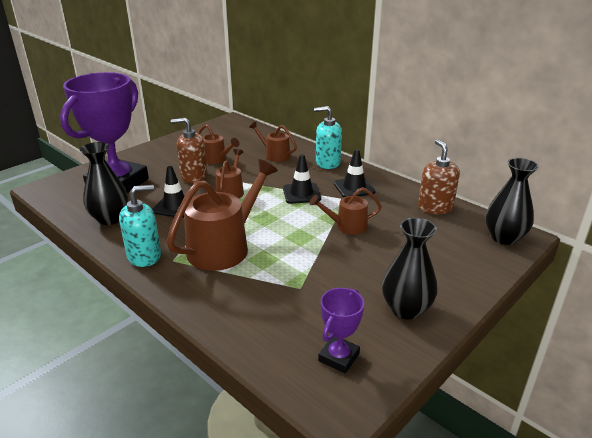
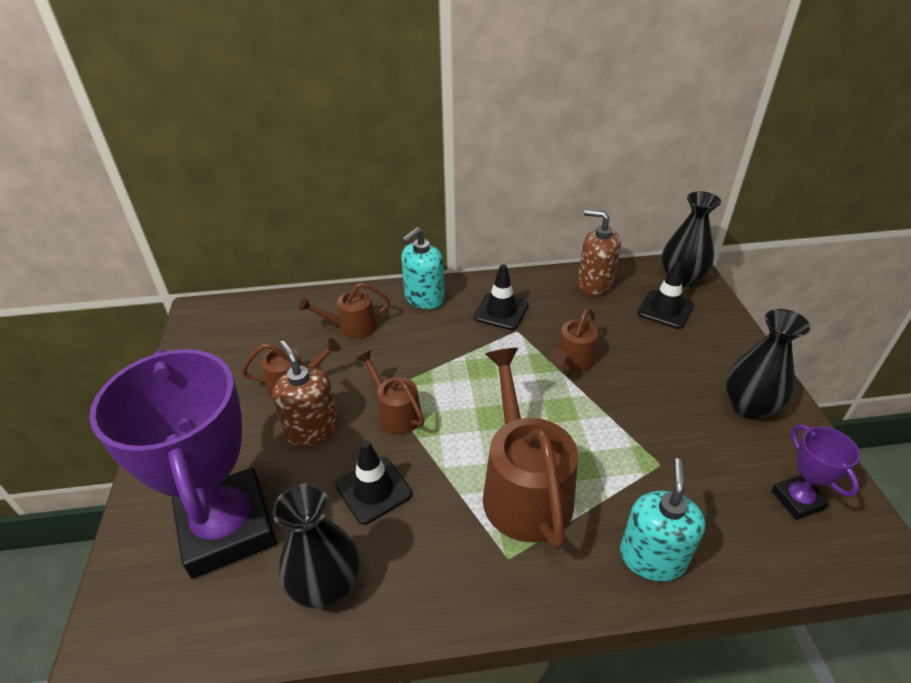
camera: 50 degrees left, 10 degrees up
turquoise soap dispenser [119,185,161,267] -> turquoise soap dispenser moved to [620,458,706,581]
brown soap dispenser [171,117,207,183] -> brown soap dispenser turned 105 degrees clockwise [273,341,338,447]
black traffic cone [283,154,321,204] -> black traffic cone moved to [638,262,694,329]

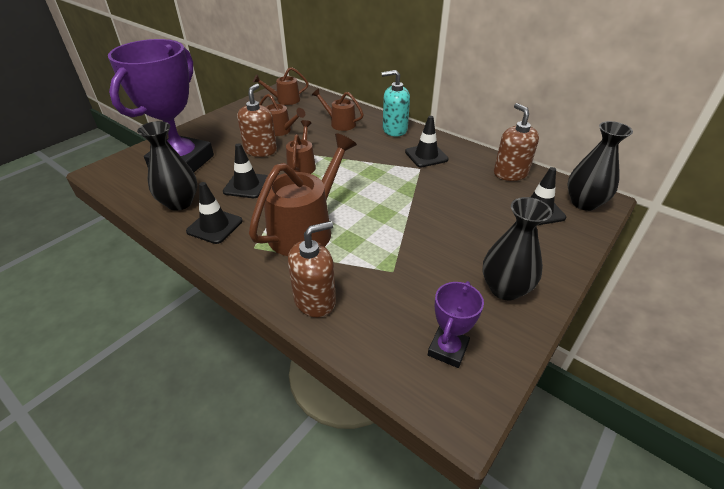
camera: 45 degrees right, 0 degrees up
brown watering can [550,308,598,372] -> brown watering can moved to [253,67,309,105]
turquoise soap dispenser [620,458,706,581] -> brown soap dispenser [288,221,336,317]
none -> black traffic cone [186,182,243,244]

